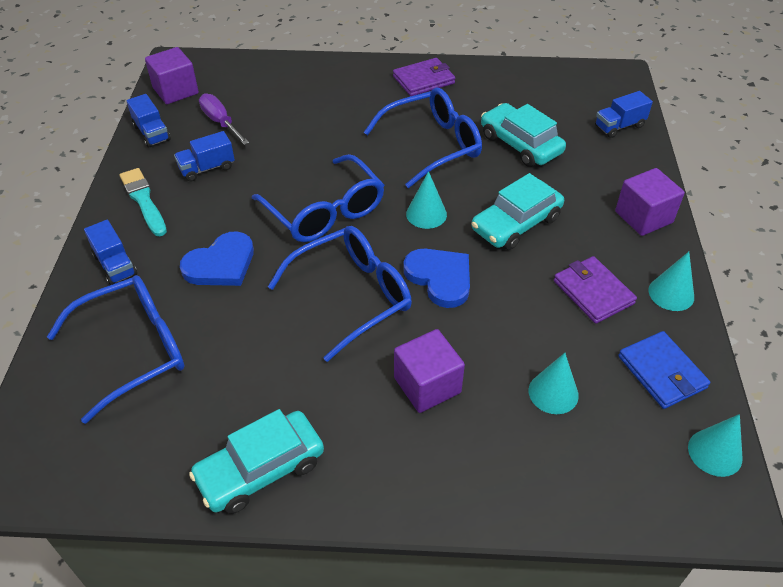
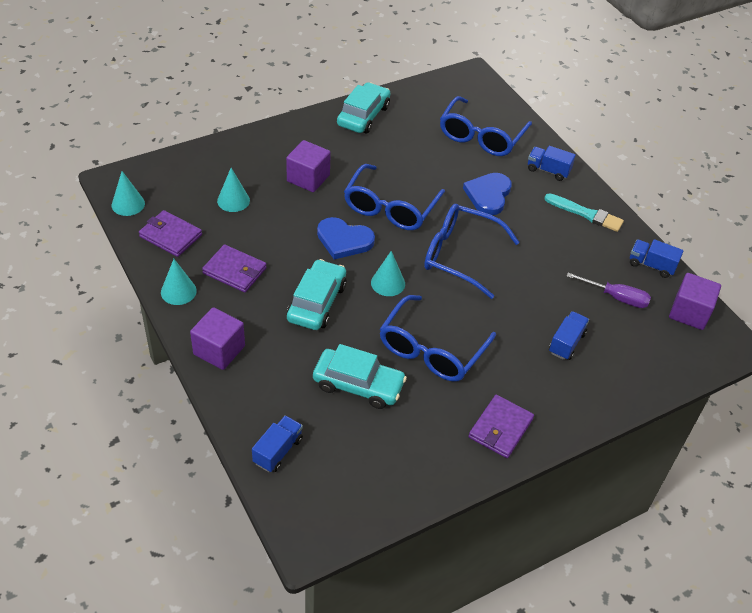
camera: 145 degrees right, 0 degrees up
blue truck [174,131,235,181] -> blue truck moved to [549,311,589,360]
blue wallet [618,331,710,409] -> purple wallet [139,210,202,257]

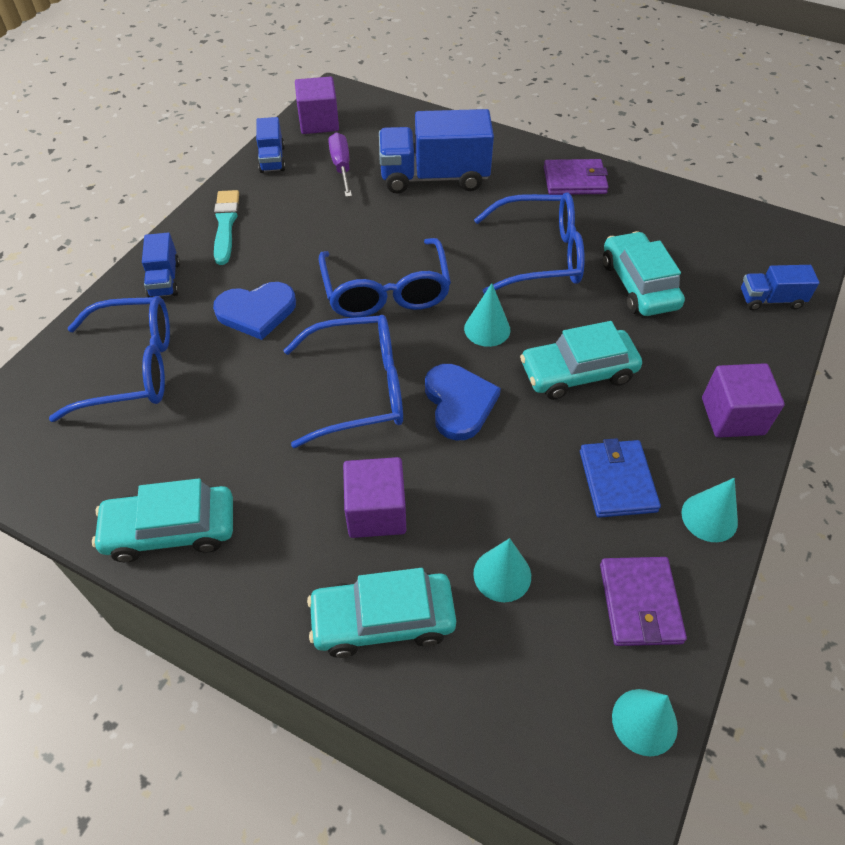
camera: 120 degrees left, 5 degrees up
purple wallet [202,244,267,292] -> blue wallet [580,438,661,518]
blue truck [549,311,589,360] -> blue truck [379,109,494,194], size x1.97
none -> turquoise car [307,568,456,658]

